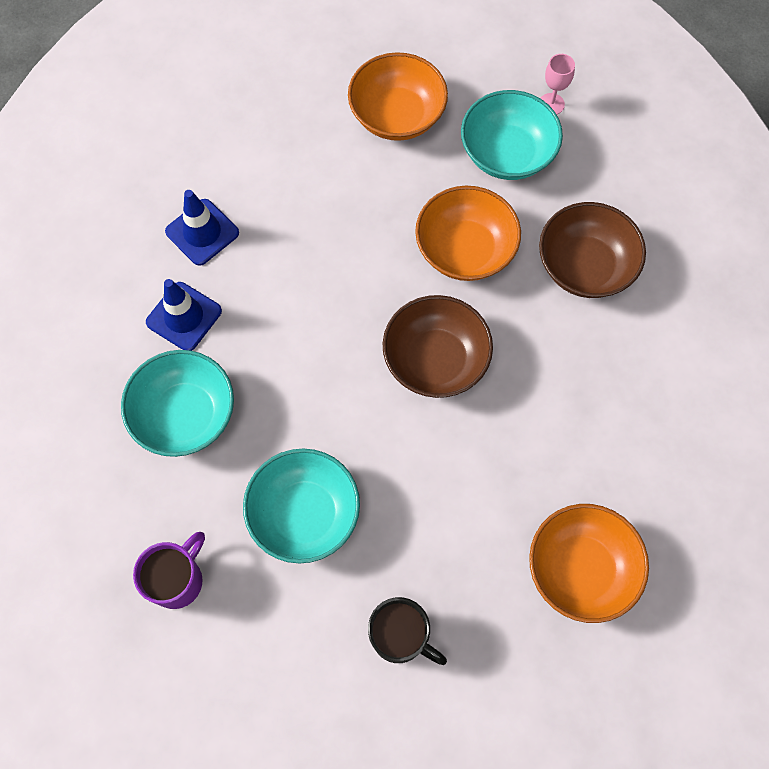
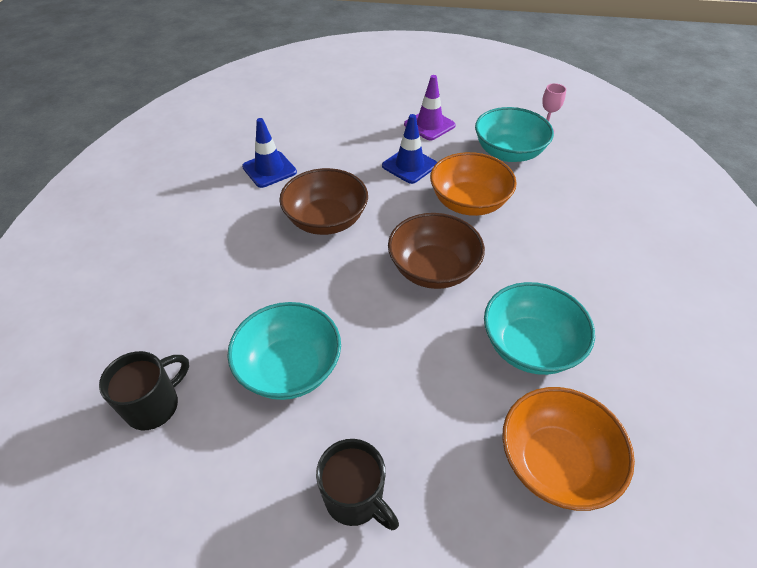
camera: 10 degrees right, 20 degrees down
turquoise bowl [121,350,234,457] -> turquoise bowl moved to [484,282,595,375]
purple mug [133,532,205,609] -> black mug [99,351,189,430]
blue traffic cone [146,279,222,351] -> blue traffic cone moved to [382,114,437,184]
orange bowl [348,52,448,141] -> purple traffic cone [404,75,456,141]
brown bowl [539,202,646,298] -> brown bowl moved to [279,168,368,235]

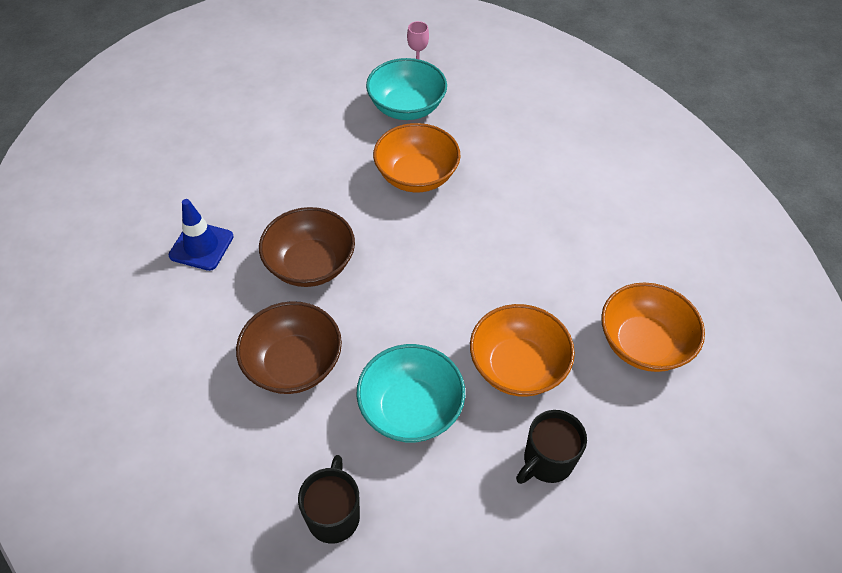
camera: 40 degrees left, 5 degrees up
black mug [316,439,399,530] -> black mug turned 135 degrees clockwise [516,410,587,484]
blue traffic cone [382,114,437,184] -> none
brown bowl [388,213,485,289] -> brown bowl moved to [236,301,342,394]
purple traffic cone [404,75,456,141] -> none
turquoise bowl [484,282,595,375] -> none
none -> orange bowl [470,304,575,397]

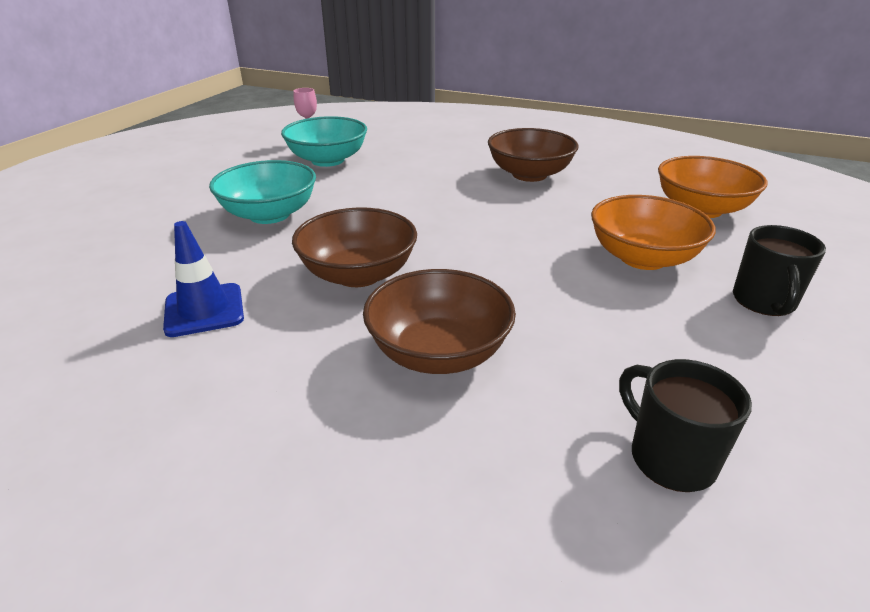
camera: 35 degrees left, 20 degrees down
turquoise bowl [356,344,465,442] -> turquoise bowl moved to [209,160,316,224]
orange bowl [373,123,461,192] -> none
none -> brown bowl [488,128,579,182]

